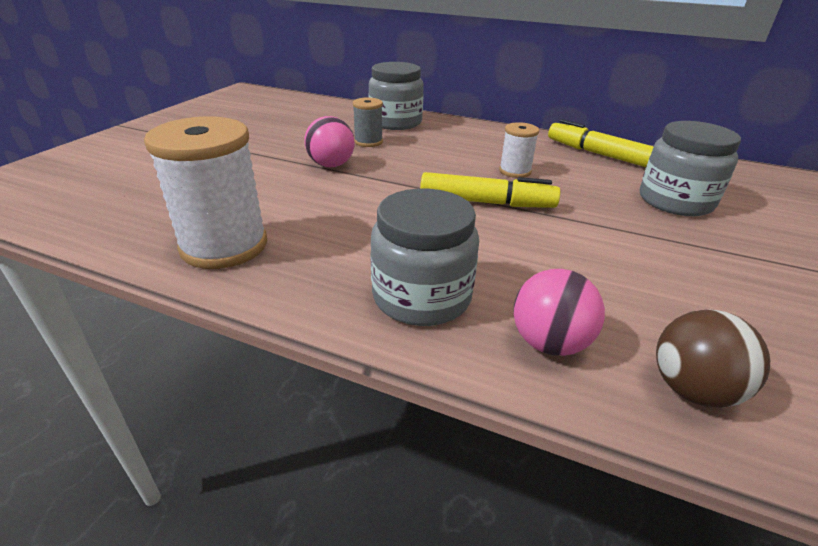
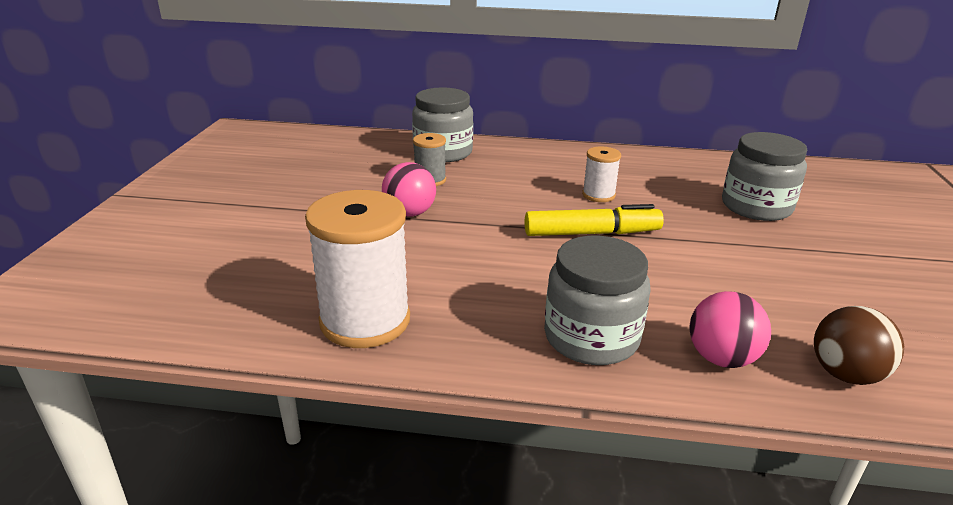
camera: 15 degrees left, 5 degrees down
yellow marker [548,119,654,167] -> none

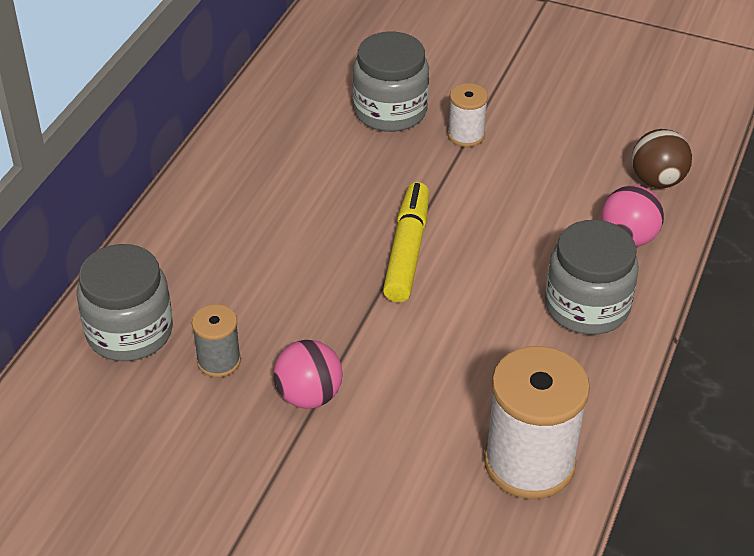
camera: 75 degrees left, 15 degrees up
white spool [582,146,621,202] -> white spool moved to [447,83,488,147]

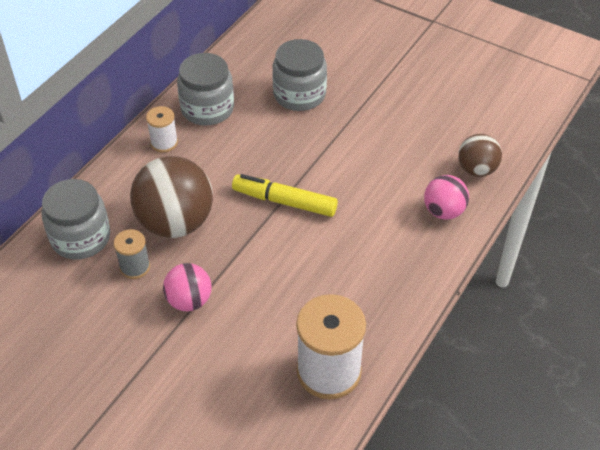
camera: 10 degrees right, 5 degrees up
yellow marker [383,182,429,302] -> yellow marker turned 90 degrees counterclockwise [232,174,338,217]
white spool [447,83,488,147] -> white spool moved to [146,106,178,153]
grey jar [545,220,639,335] -> grey jar moved to [177,53,234,126]
none -> brown ball [130,156,213,238]

